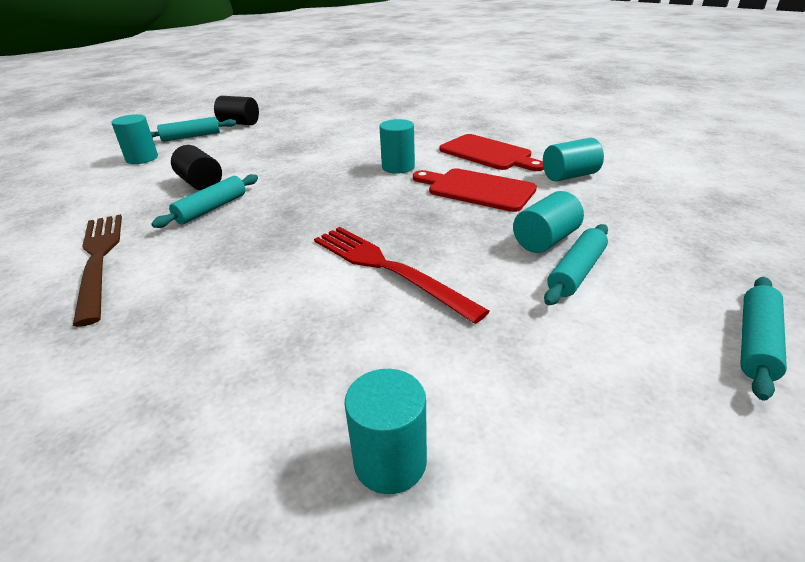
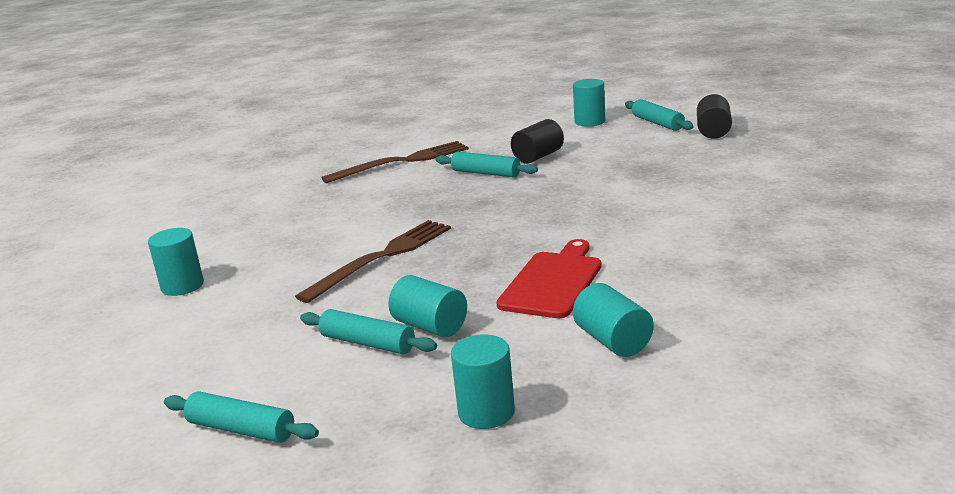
camera: 85 degrees right, 10 degrees down
red fork [314,227,489,324] -> brown fork [295,220,451,303]
turquoise cylinder [379,119,415,174] -> turquoise cylinder moved to [451,334,515,429]
red cutting board [439,134,544,171] -> none

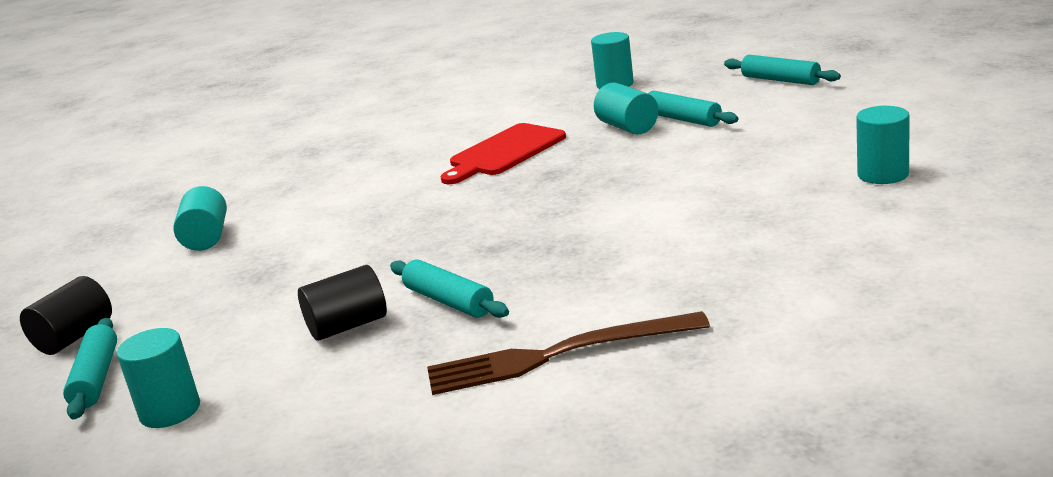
camera: 160 degrees left, 0 degrees up
brown fork [295,220,451,303] -> none
turquoise cylinder [573,283,654,357] -> turquoise cylinder moved to [173,186,227,251]

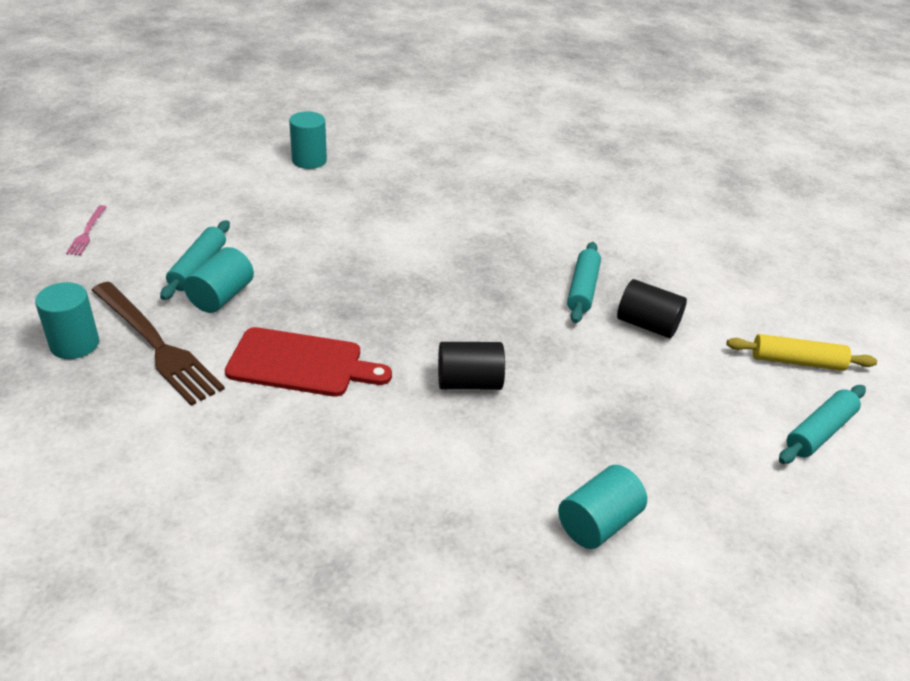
camera: 130 degrees left, 15 degrees up
black cylinder [20,276,112,355] -> black cylinder moved to [438,342,505,390]
turquoise cylinder [117,328,200,428] -> yellow rolling pin [726,334,877,371]
brown fork [427,311,710,395] -> brown fork moved to [92,281,225,406]
turquoise rolling pin [724,55,841,85] -> pink fork [66,205,106,255]

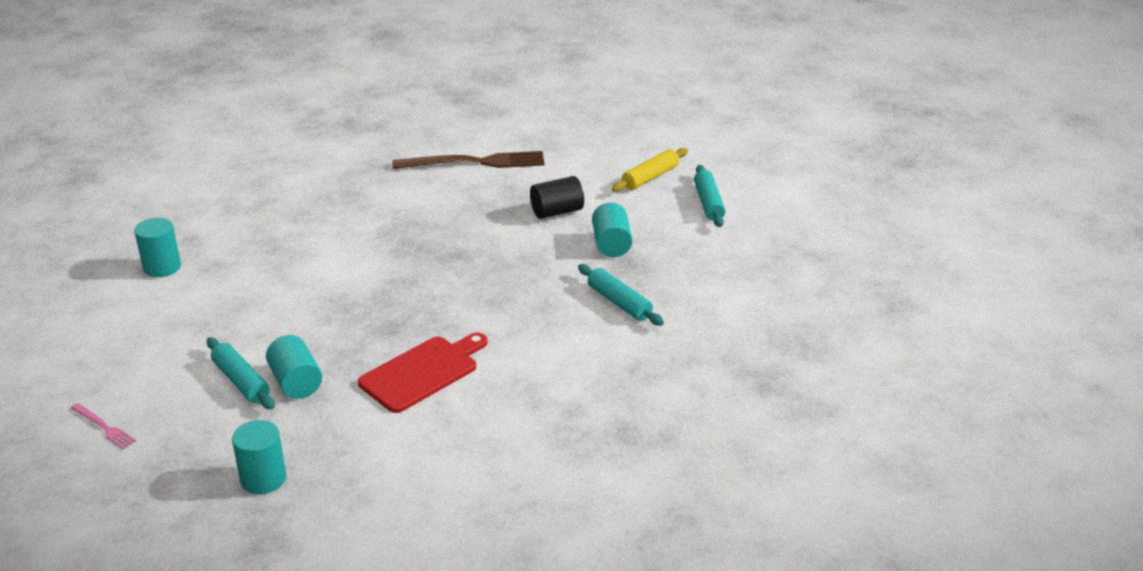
camera: 50 degrees left, 5 degrees down
brown fork [92,281,225,406] -> brown fork moved to [392,151,545,169]
black cylinder [438,342,505,390] -> none
turquoise cylinder [558,465,647,549] -> turquoise cylinder moved to [592,203,633,257]
turquoise rolling pin [567,242,601,323] -> turquoise rolling pin moved to [578,264,664,326]

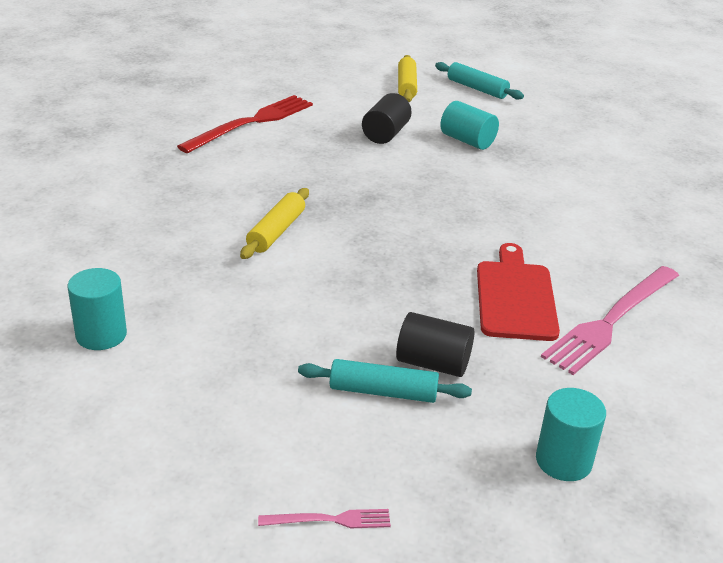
camera: 45 degrees left, 0 degrees up
turquoise cylinder [266,335,322,399] -> black cylinder [396,312,474,377]
brown fork [392,151,545,169] -> red fork [177,95,313,153]
turquoise rolling pin [578,264,664,326] -> none
none -> yellow rolling pin [240,188,309,259]
none -> pink fork [541,266,679,375]

